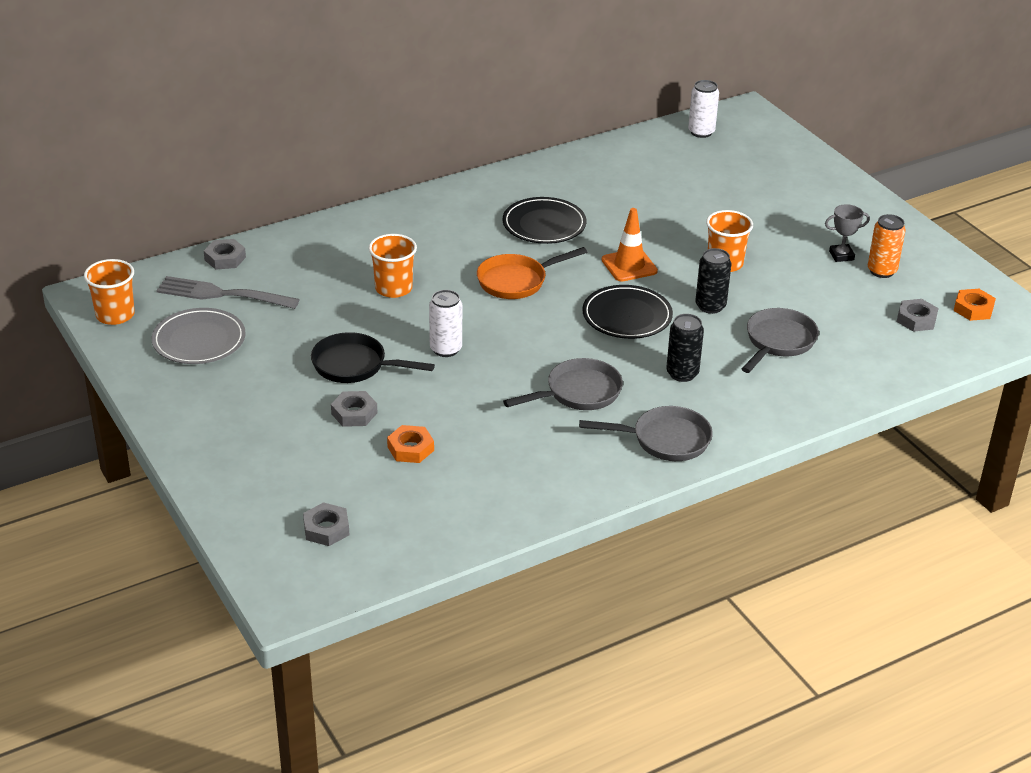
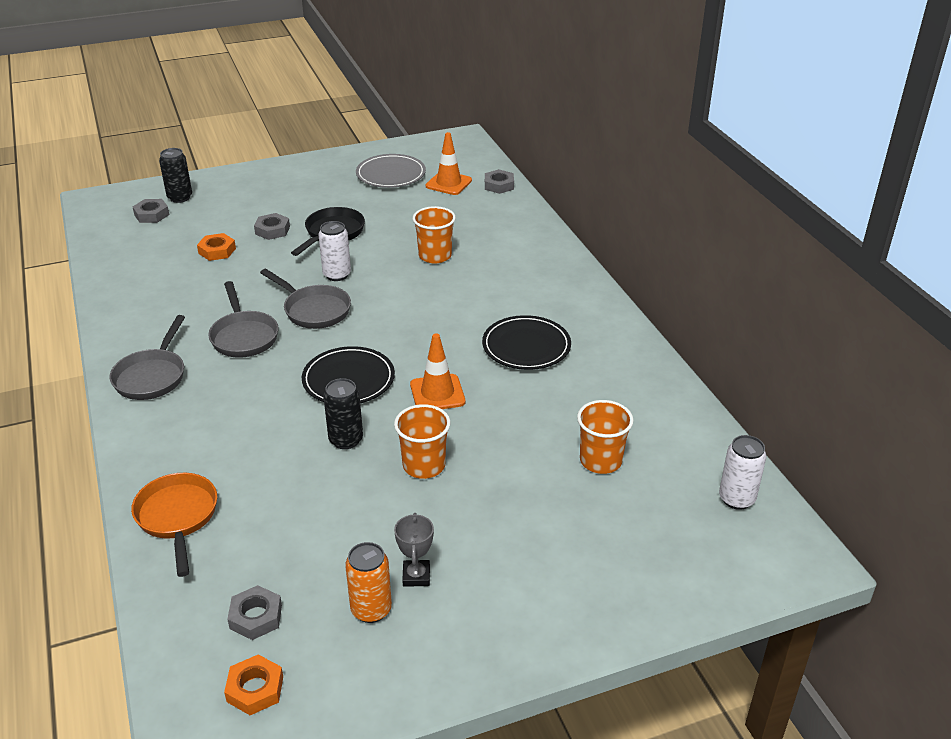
camera: 100 degrees right, 0 degrees up
orange cup [84,259,135,325] -> orange cup moved to [577,400,634,474]
grey fork [156,276,300,309] -> orange traffic cone [426,132,472,195]
orange pan [477,247,587,299] -> orange pan moved to [131,473,217,577]
black can [666,314,704,382] -> black can moved to [159,148,192,203]
grey pan [741,308,819,373] -> grey pan moved to [260,269,351,329]

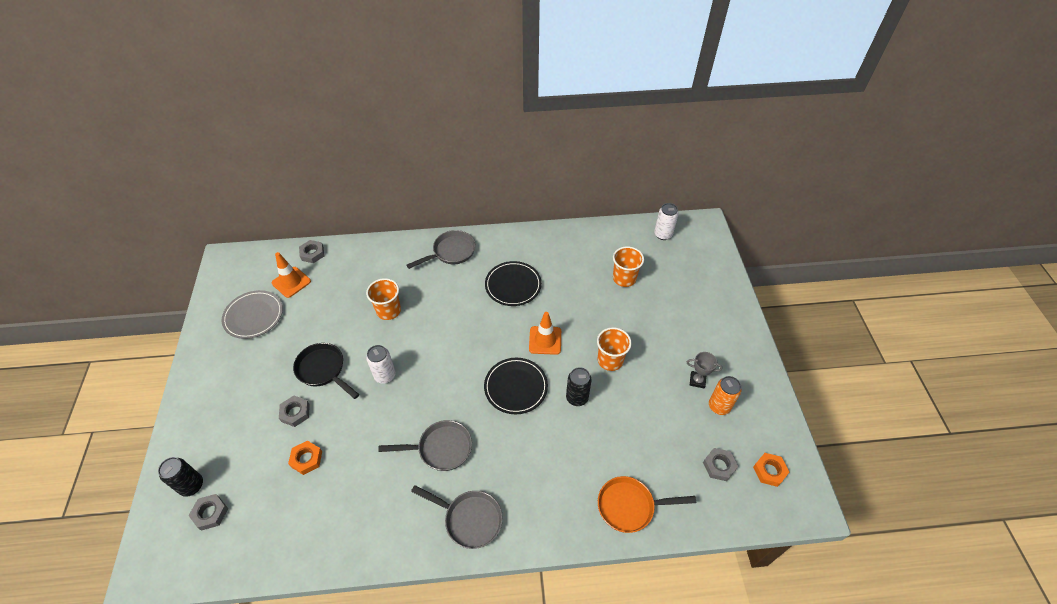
camera: 75 degrees left, 15 degrees up
grey pan [260,269,351,329] -> grey pan moved to [406,230,476,269]

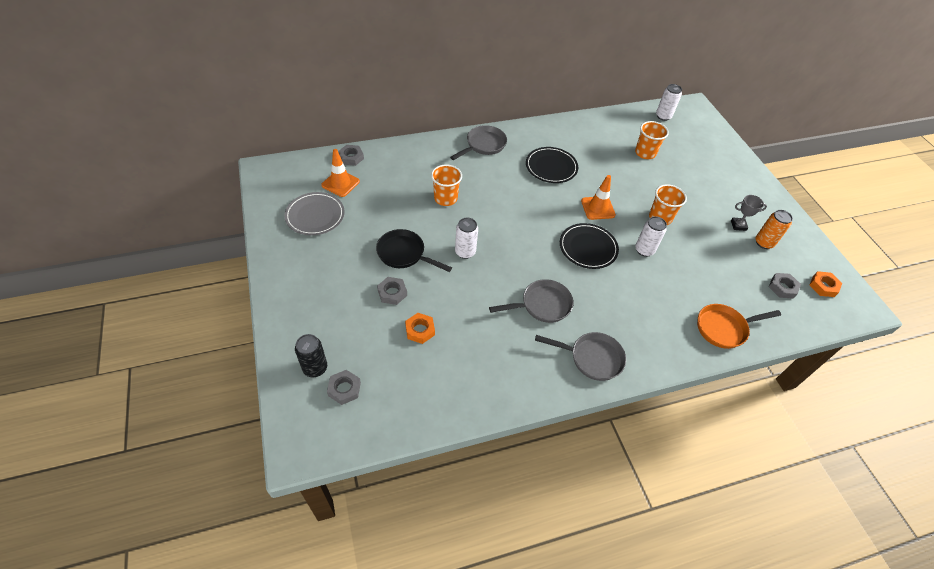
camera: 15 degrees left, 0 degrees up
black can [566,367,592,406] -> white can [635,216,667,257]

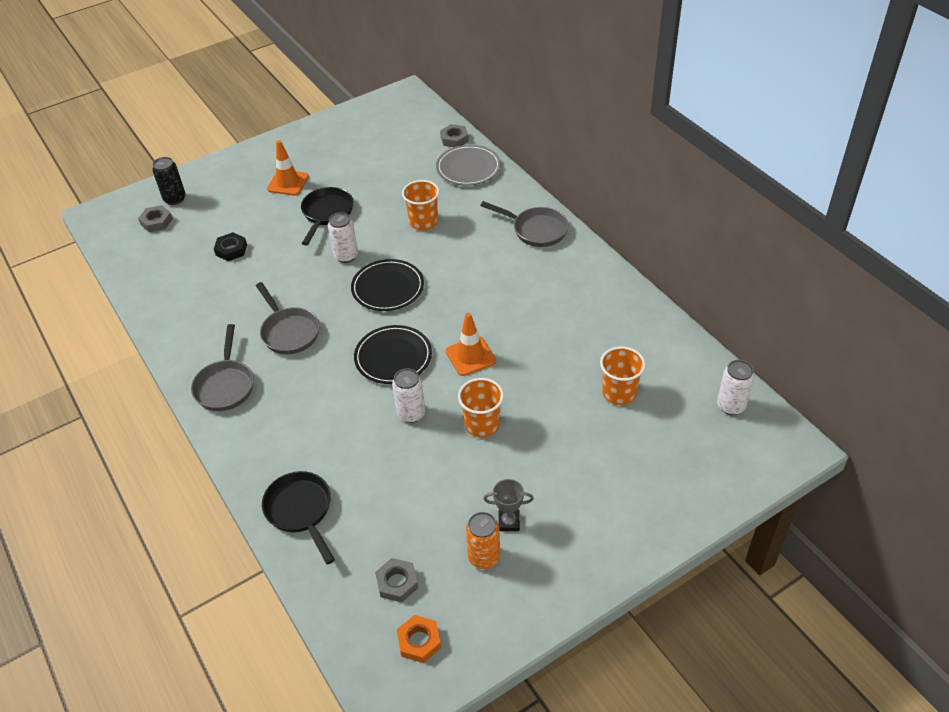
camera: 80 degrees right, 5 degrees down
grey plate [284,192,345,235] -> grey plate moved to [436,145,501,186]
orange traffic cone [321,149,360,197] -> orange traffic cone moved to [267,140,309,195]
grey nut [377,277,407,305] -> none
orange nut [405,313,435,344] -> black nut [214,232,247,261]
black plate [526,147,578,183] -> black plate moved to [351,259,424,311]
orange pan [697,304,781,349] -> black pan [262,471,335,565]
grey trophy [731,195,767,231] -> grey trophy turned 75 degrees counterclockwise [484,479,534,531]

